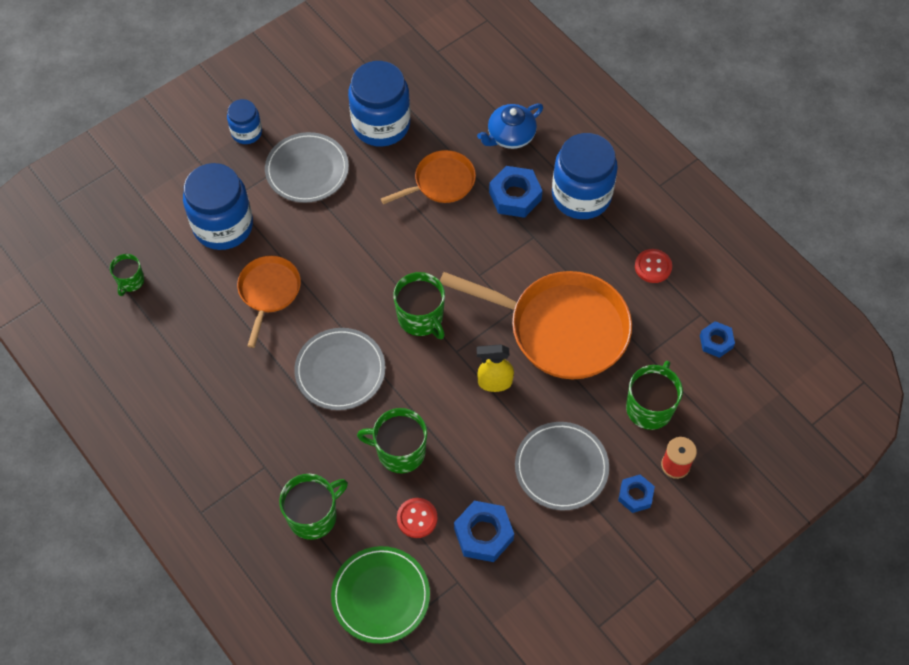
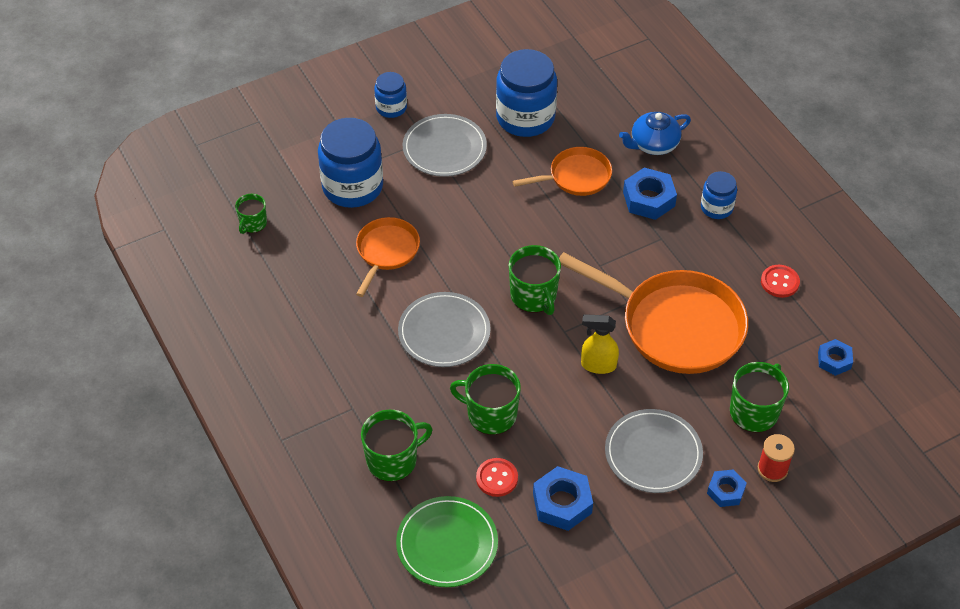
camera: 10 degrees right, 10 degrees down
blue jar [552,133,618,219] -> blue jar [701,171,737,219], size x0.53

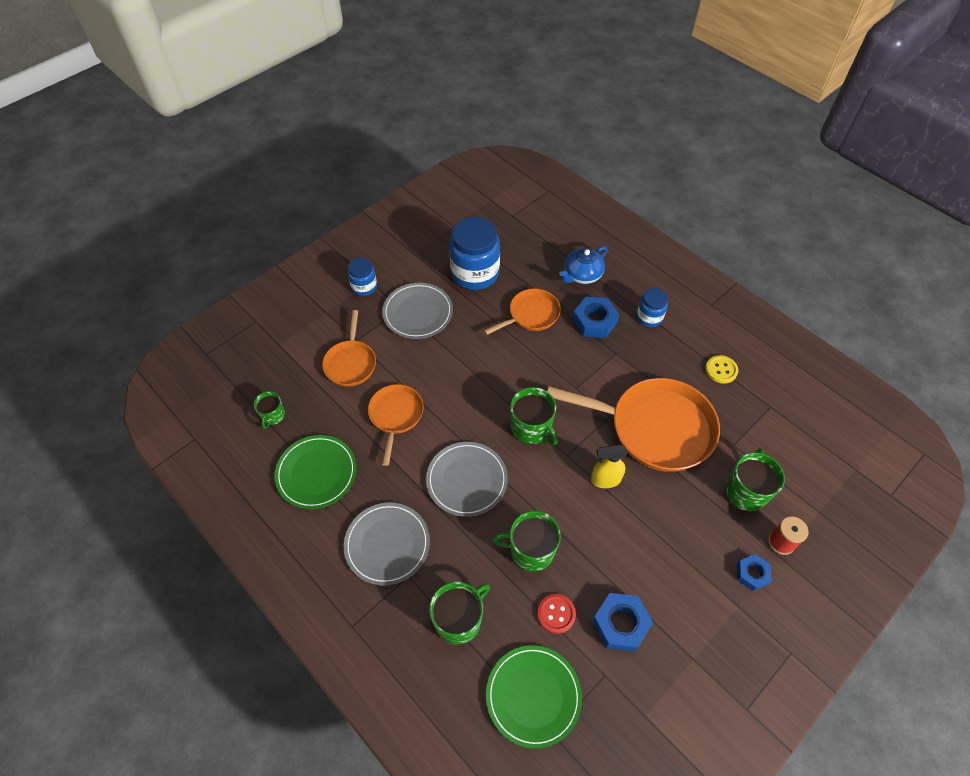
camera: 15 degrees left, 5 degrees up
blue jar [318,118,383,208] -> orange pan [322,310,376,387]
grey plate [605,409,703,493] -> grey plate moved to [344,502,430,586]
red button [761,265,800,298] -> yellow button [705,355,738,384]
blue nut [818,339,853,376] -> none
none -> green plate [274,435,356,509]

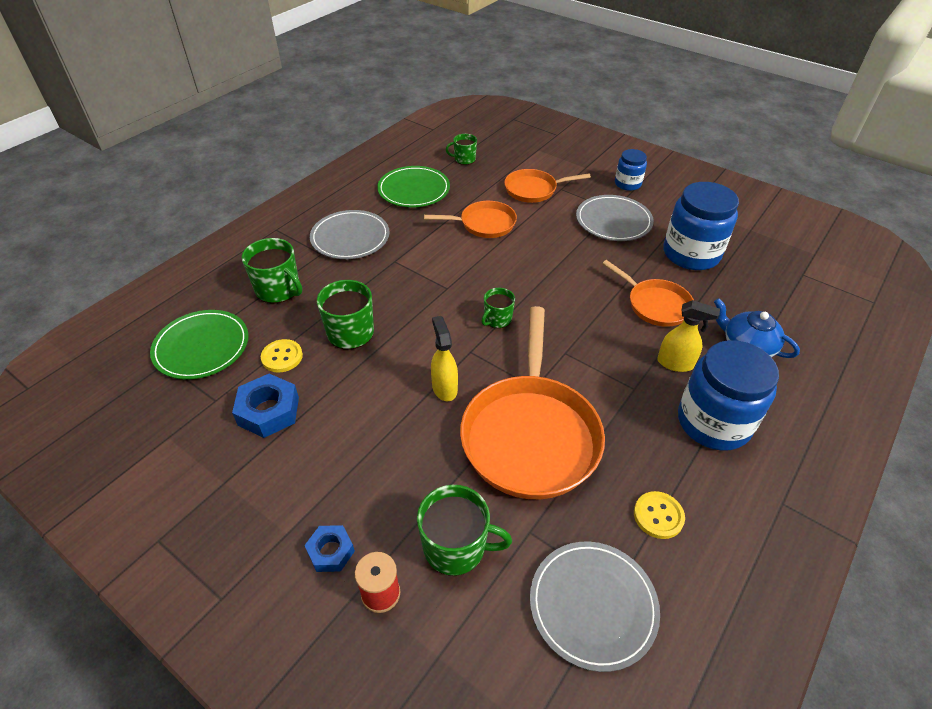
camera: 80 degrees right, 10 degrees down
grey plate [426,442,508,517] -> grey plate moved to [530,542,660,672]
green mug [510,387,558,445] -> green mug [481,288,515,328], size x0.60
red button [537,594,576,634] -> yellow button [261,339,303,373]
blue nut [573,297,619,338] -> yellow spray bottle [657,300,720,372]
blue jar [636,288,668,327] -> blue jar [678,340,779,451], size x1.88

